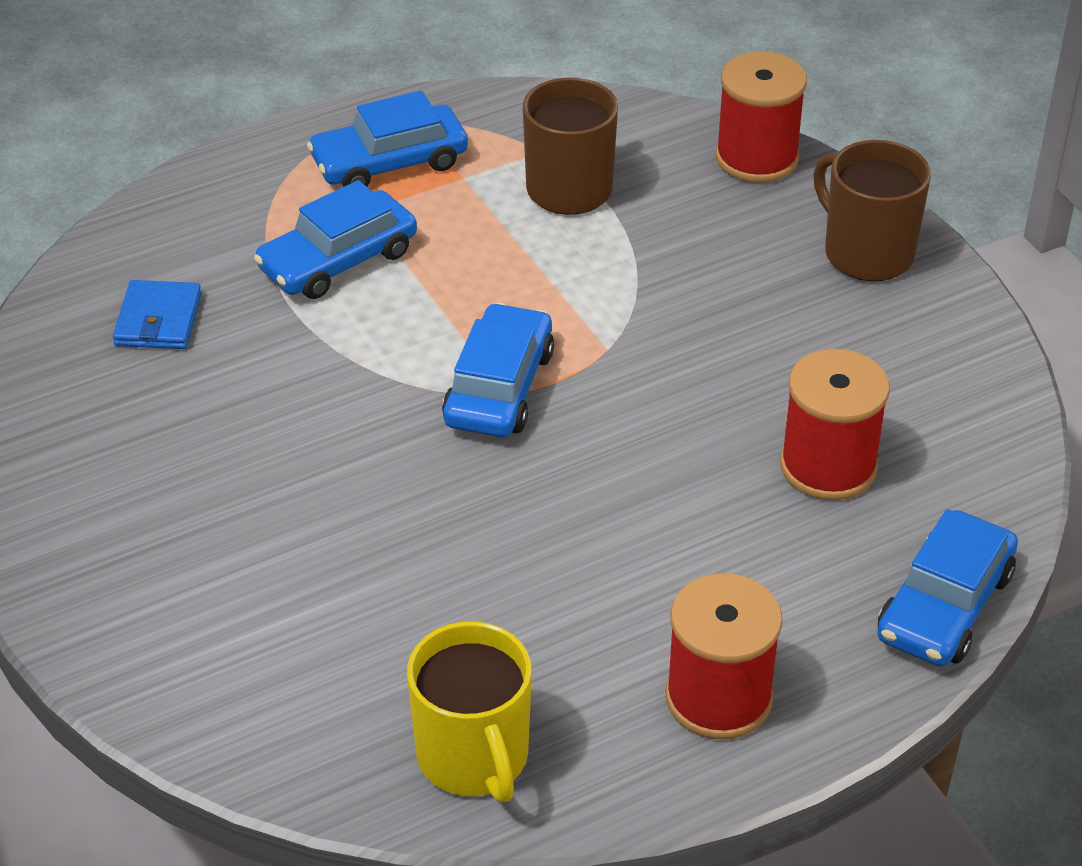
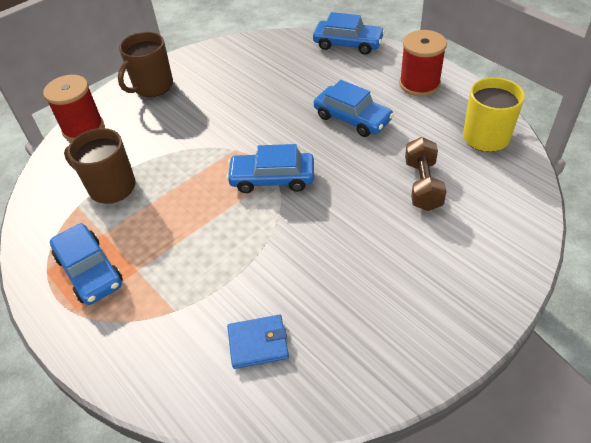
camera: 100 degrees left, 5 degrees up
blue car [254,180,417,299] -> blue car moved to [314,80,394,137]
red spool [780,349,890,500] -> none
none -> brown dumbbell [405,137,447,211]

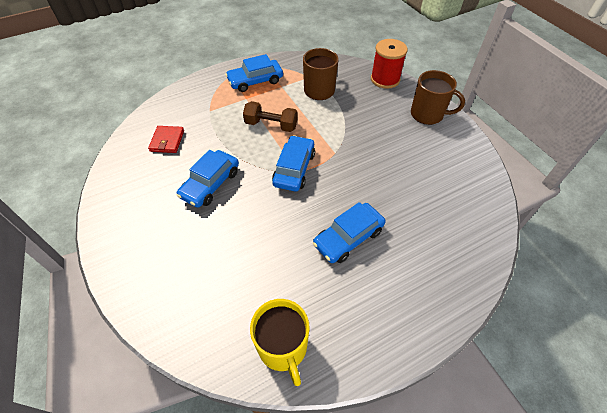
camera: 100 degrees right, 5 degrees up
brown mug [118,32,173,97] -> brown mug turned 150 degrees clockwise [411,70,465,125]
blue wallet [227,315,289,369] -> red wallet [148,126,184,153]
blue car [313,12,385,55] -> blue car moved to [177,150,239,208]
red spool [399,30,447,96] -> none
brown dumbbell [405,137,447,211] -> brown dumbbell moved to [243,101,298,132]

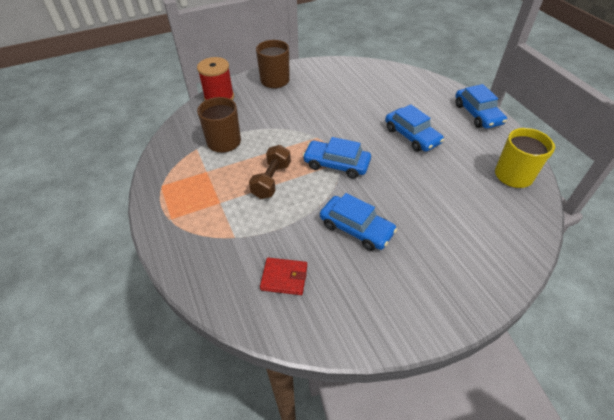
camera: 85 degrees left, 5 degrees down
blue car [225,54,283,92] -> blue car moved to [455,84,507,129]

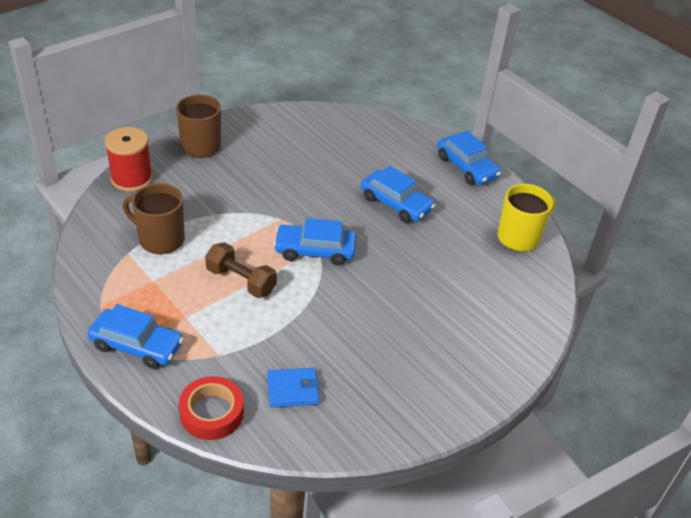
camera: 20 degrees left, 5 degrees down
brown dumbbell [249,145,291,199] -> brown dumbbell turned 60 degrees counterclockwise [205,242,277,298]
red wallet [260,258,307,295] -> blue wallet [267,368,319,407]
blue car [320,193,397,251] -> blue car moved to [87,304,184,369]
none -> red tape [179,376,244,440]

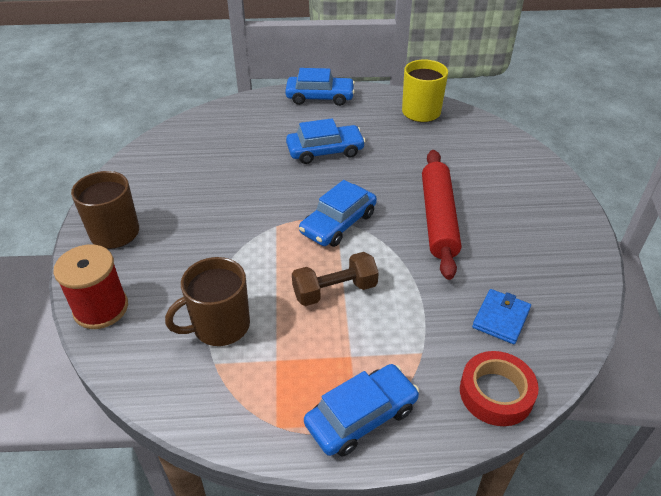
camera: 50 degrees left, 0 degrees up
none -> red rolling pin [422,150,461,280]

